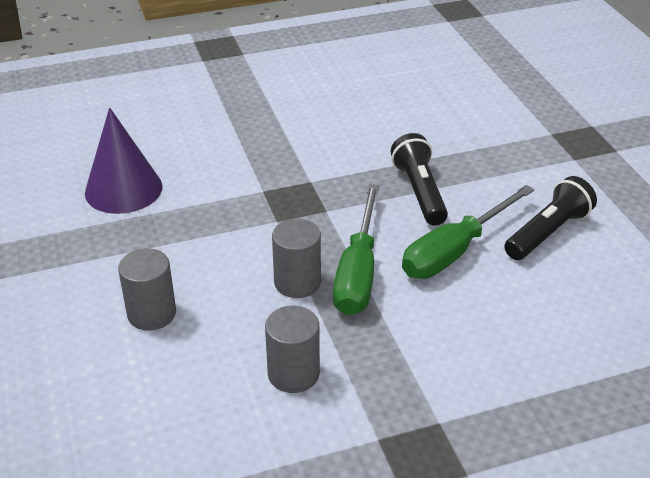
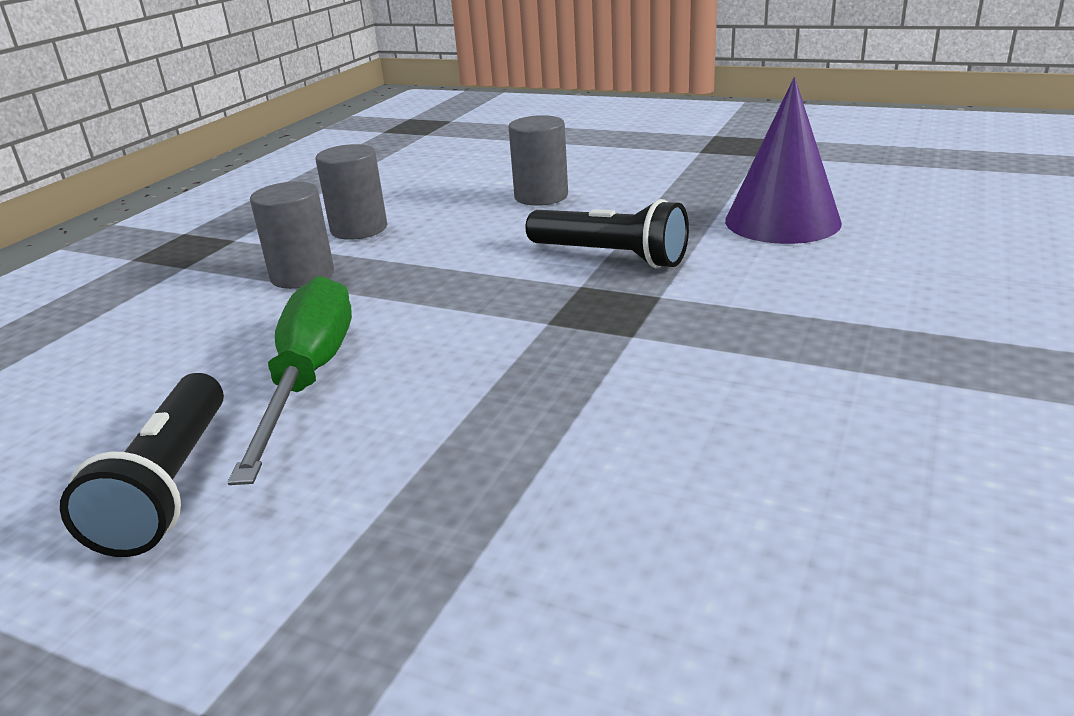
camera: 135 degrees right, 10 degrees down
grey cylinder [272,219,321,298] -> grey cylinder moved to [250,181,334,289]
green screwdriver [333,184,379,315] -> none
black flashlight [391,133,448,226] -> black flashlight moved to [526,199,689,268]

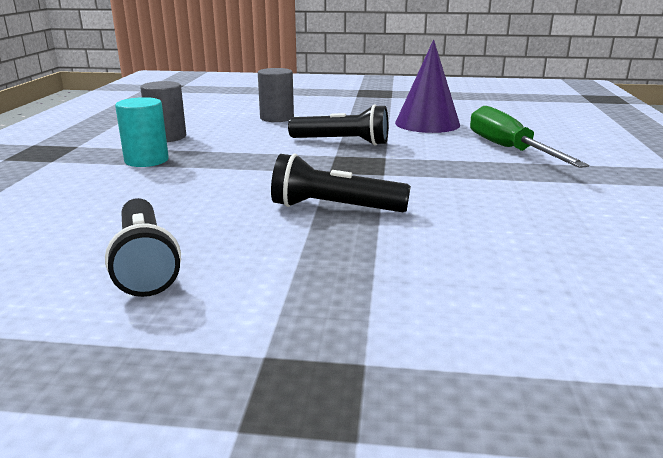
camera: 20 degrees left, 5 degrees down
green screwdriver [228,276,352,485] -> green screwdriver moved to [470,106,589,168]
grey cylinder [250,181,334,289] -> turquoise cylinder [115,97,169,167]
none -> black flashlight [271,154,411,212]

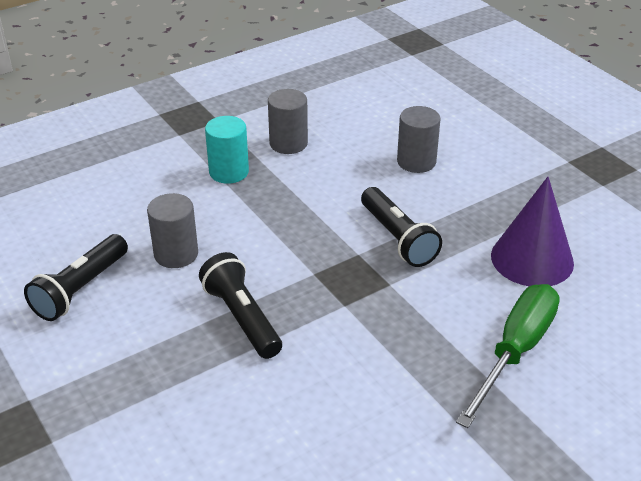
camera: 50 degrees right, 15 degrees up
none -> grey cylinder [147,193,198,268]

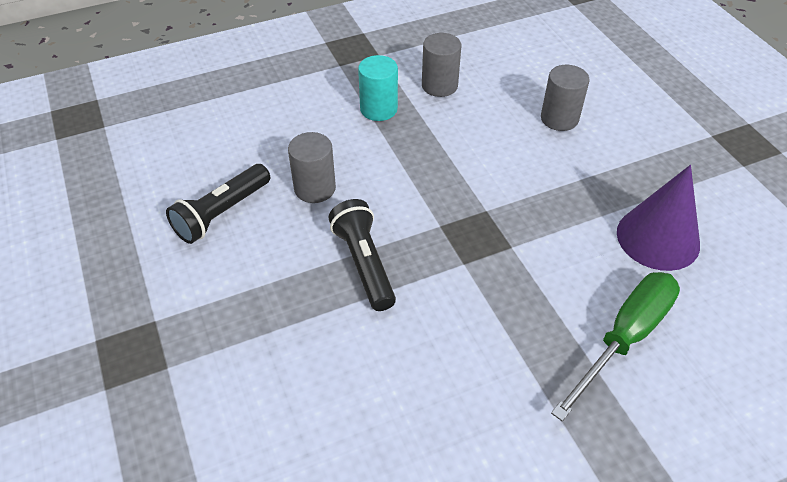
camera: 10 degrees right, 10 degrees up
black flashlight [361,187,442,267] -> none

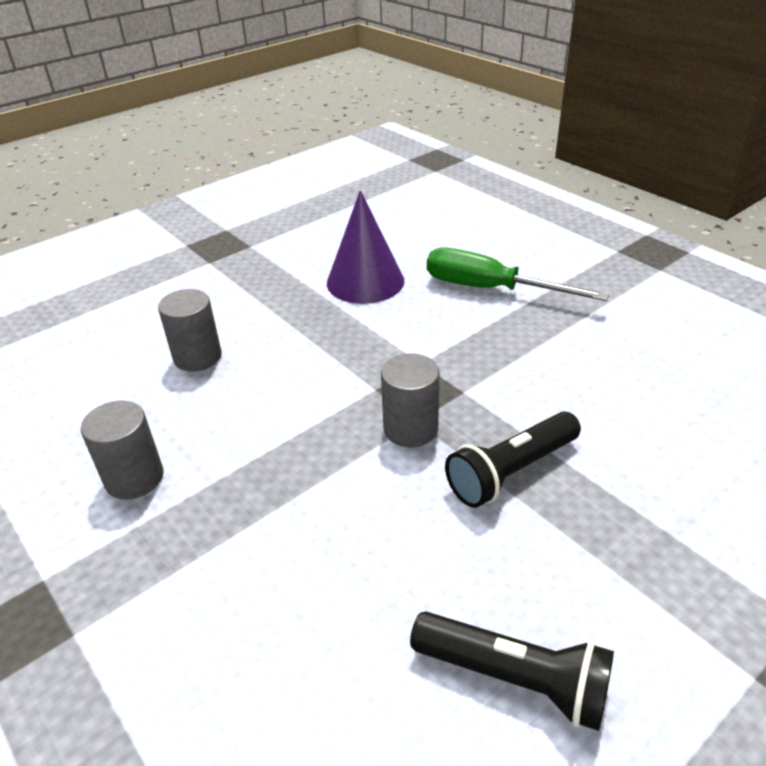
camera: 105 degrees left, 10 degrees down
grey cylinder [288,132,336,203] -> grey cylinder moved to [381,353,440,448]
turquoise cylinder [358,55,398,121] -> none

